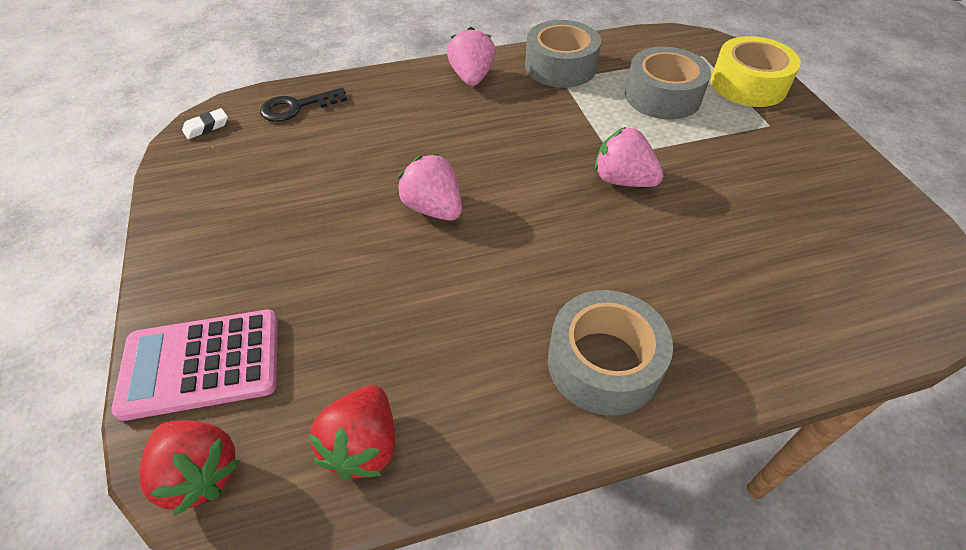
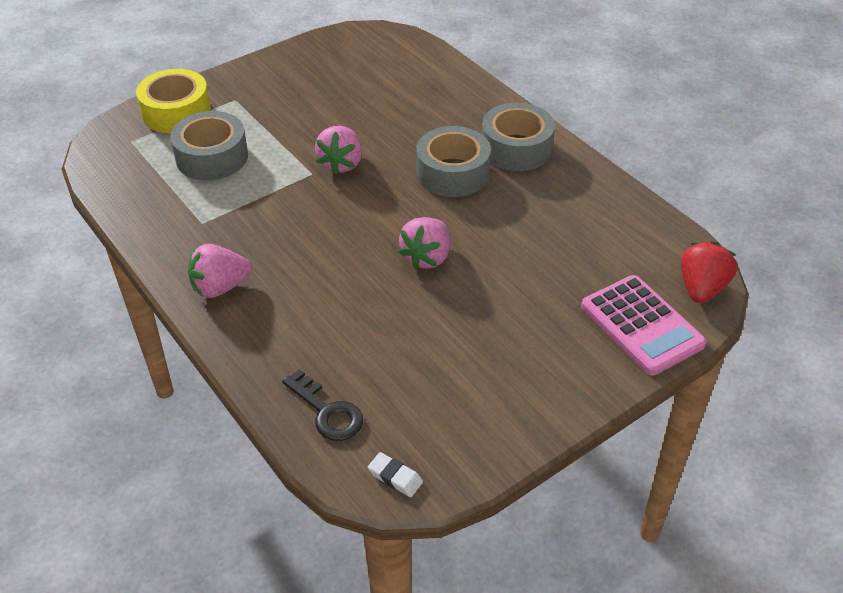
camera: 110 degrees left, 5 degrees down
red strawberry [309,385,396,480] -> none
grey tape [525,20,601,88] -> grey tape moved to [416,126,491,197]

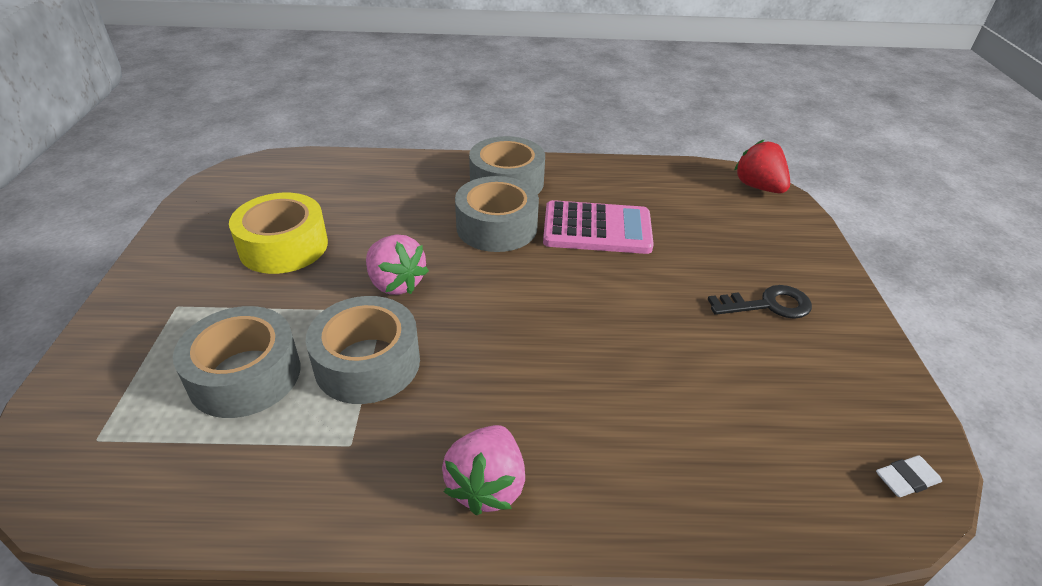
camera: 55 degrees left, 5 degrees down
yellow tape [136,69,211,133] -> yellow tape moved to [229,193,328,274]
black key [282,369,363,441] -> black key moved to [708,285,812,319]
pink strawberry [398,217,450,270] -> none
pink calculator [581,275,707,376] -> pink calculator moved to [543,200,654,254]
none -> grey tape [306,296,420,404]

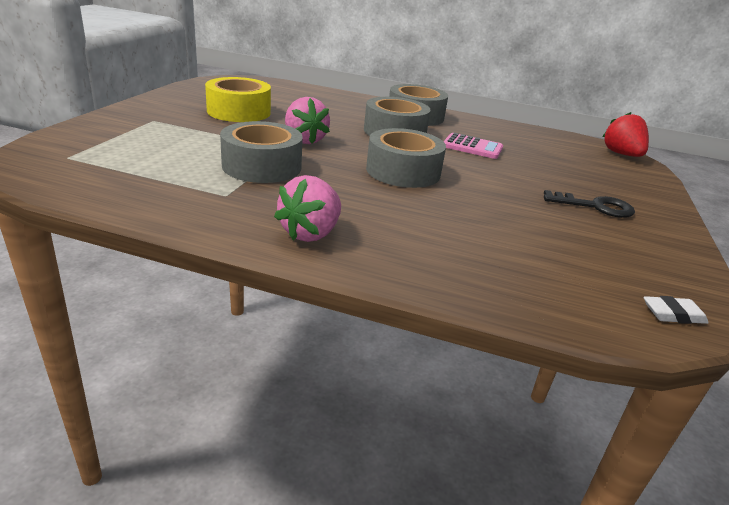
camera: 15 degrees right, 10 degrees down
grey tape [173,306,301,418] -> grey tape moved to [366,128,446,188]
pink calculator [543,200,654,254] -> pink calculator [443,133,503,159], size x0.65

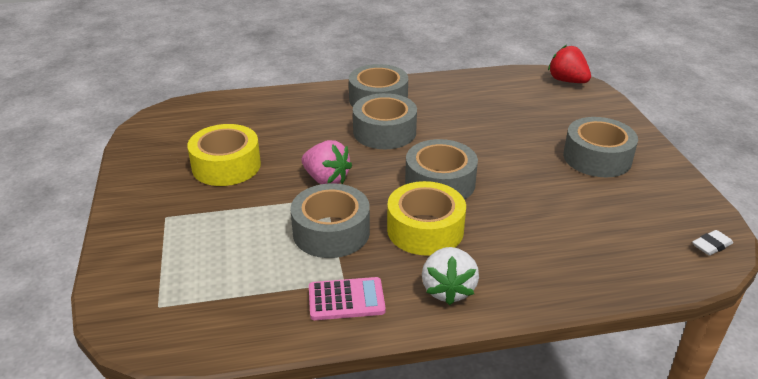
camera: 25 degrees left, 5 degrees up
pink strawberry [274,175,341,242] -> white strawberry [422,247,479,305]
pink calculator [443,133,503,159] -> pink calculator moved to [309,277,386,320]
black key [544,190,635,218] -> grey tape [563,117,638,177]
none -> yellow tape [387,181,466,256]

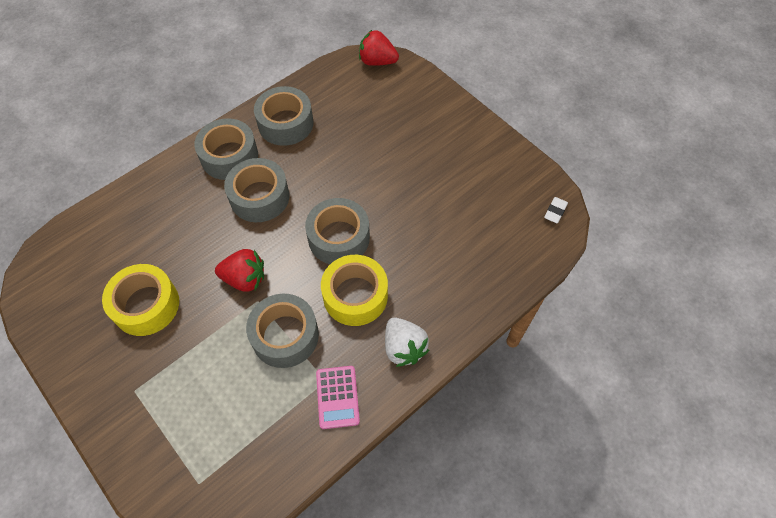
camera: 30 degrees left, 25 degrees up
pink strawberry [301,140,352,184] -> red strawberry [215,249,264,291]
pink calculator [309,277,386,320] -> pink calculator turned 120 degrees clockwise [316,366,360,429]
grey tape [563,117,638,177] -> grey tape moved to [254,86,313,146]

